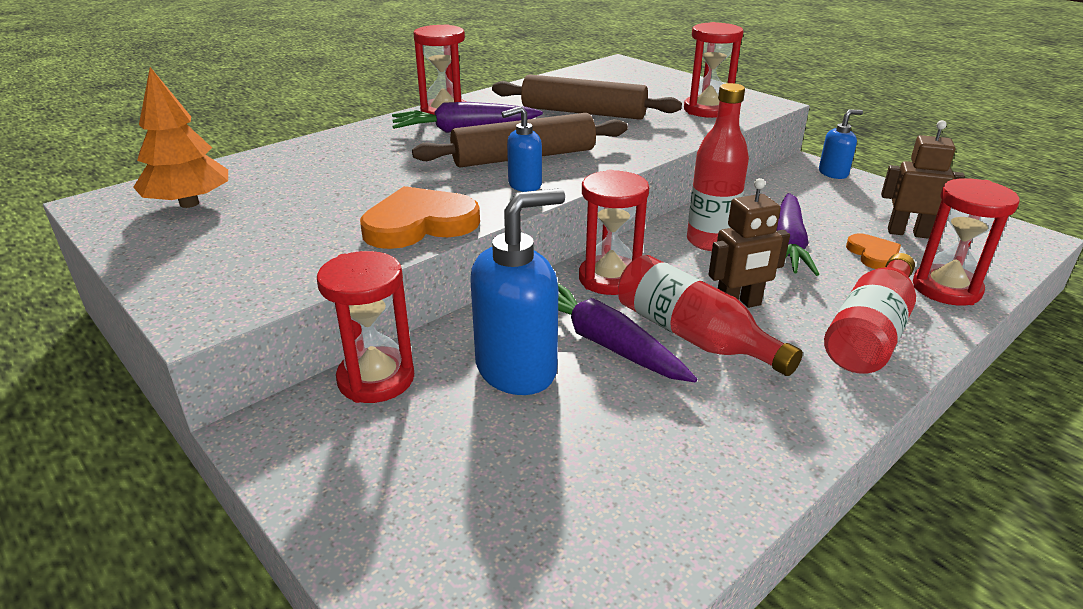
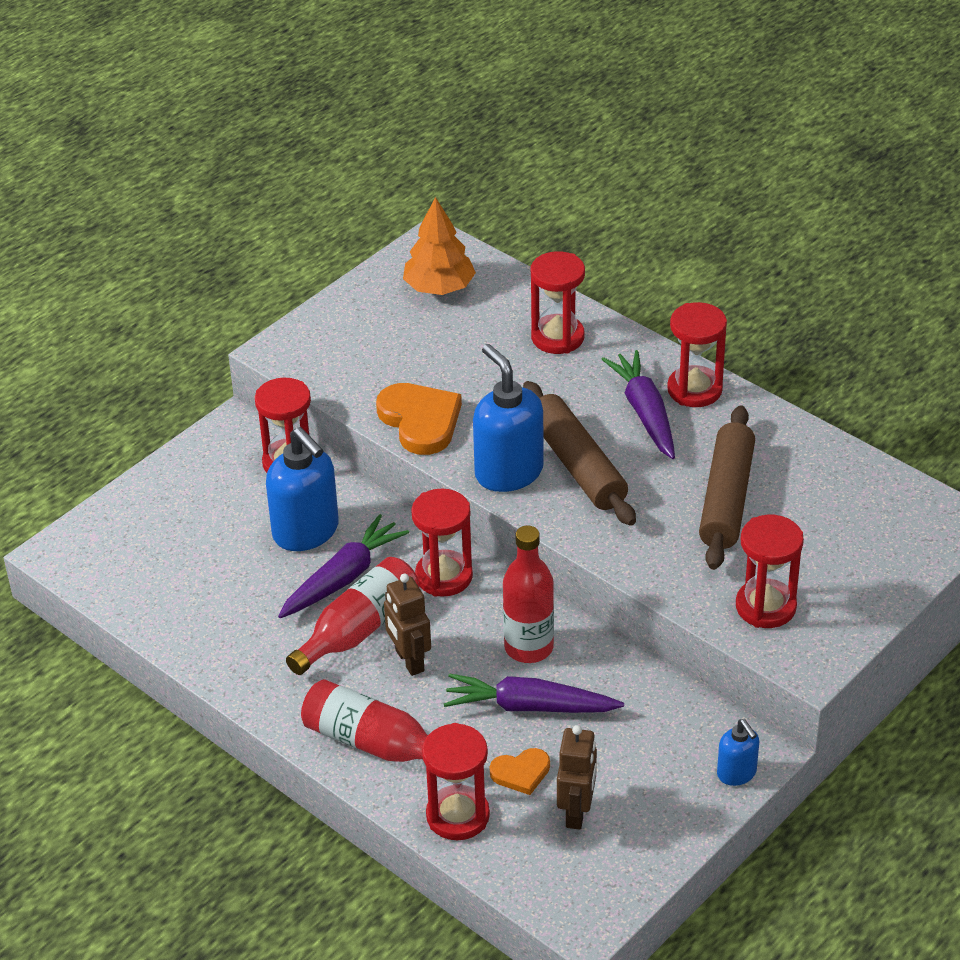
camera: 85 degrees right, 10 degrees up
blue soap dispenser [502,106,542,192] -> blue soap dispenser [473,344,544,492], size x1.88
none -> red hourglass [531,251,585,354]

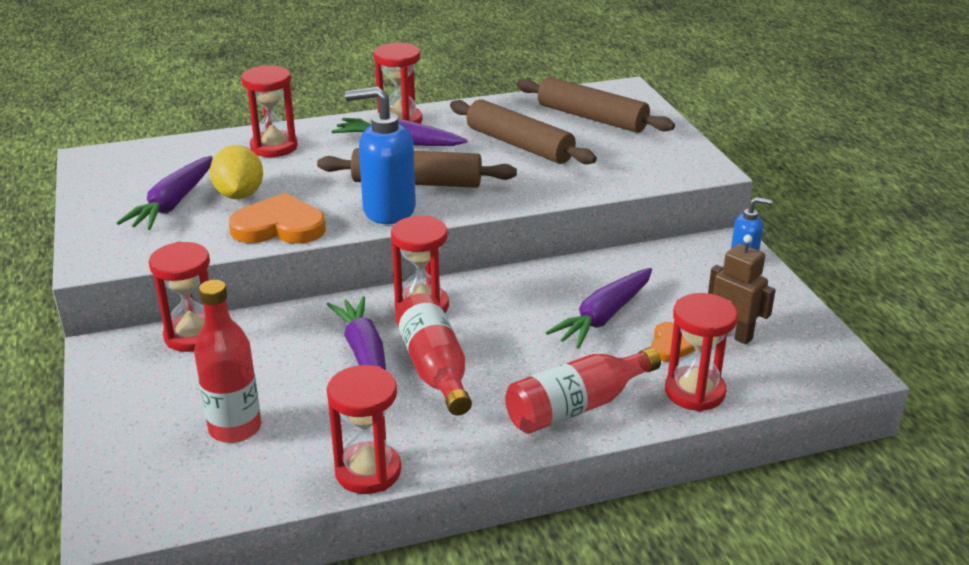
camera: 60 degrees left, 10 degrees down
blue soap dispenser [266,427,339,551] -> none
brown robot [384,574,431,676] -> none
orange tree [403,197,476,295] -> none
red bottle [503,526,554,663] -> red bottle moved to [194,280,261,443]
red hourglass [736,515,804,628] -> red hourglass moved to [327,365,401,494]
none -> purple carrot [116,156,213,230]
none -> yellow lemon [210,145,263,199]
none -> brown rolling pin [517,77,675,133]

